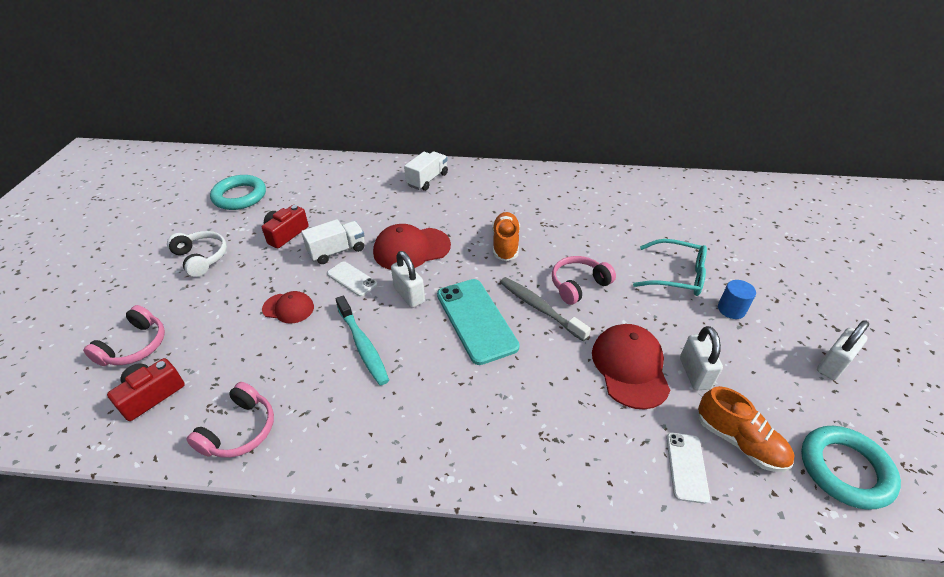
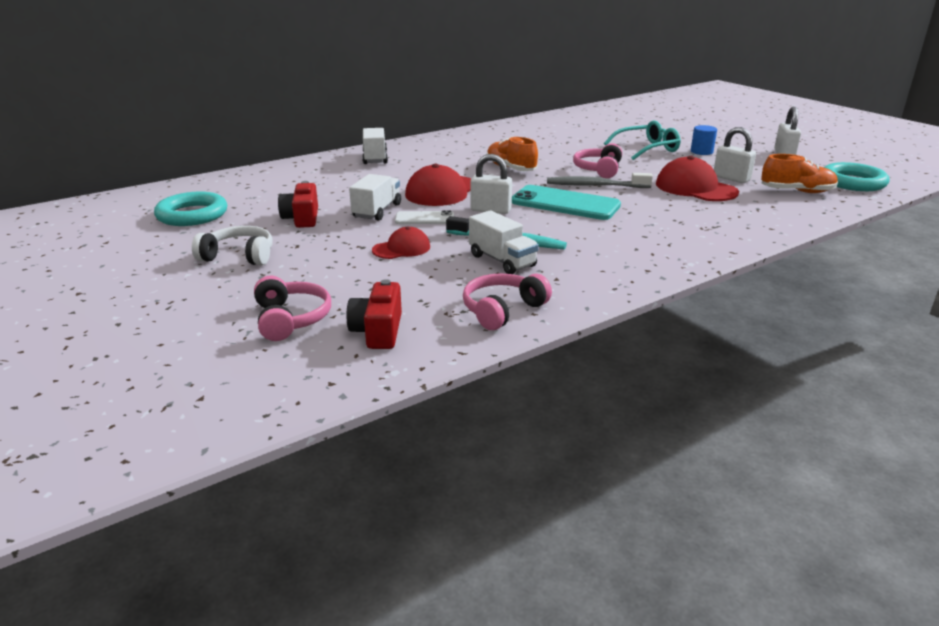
camera: 40 degrees left, 15 degrees down
pink headphones [186,382,274,458] -> pink headphones turned 120 degrees counterclockwise [463,273,552,330]
white phone [666,433,710,504] -> none
none -> white truck [469,210,539,274]

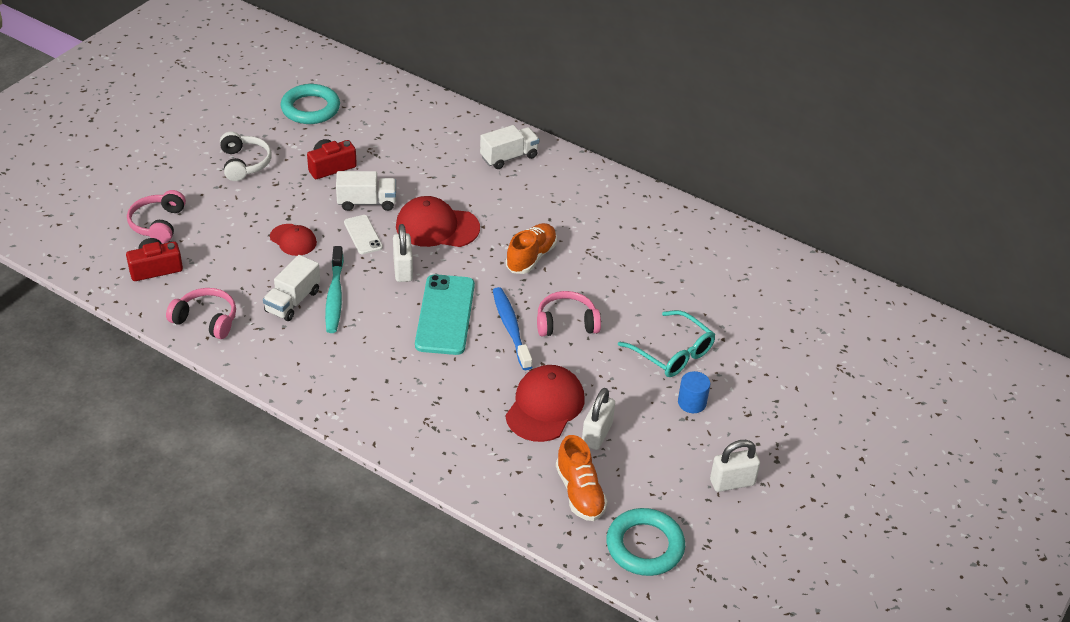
camera: 65 degrees right, 15 degrees up
pink headphones [254,276,331,341] -> pink headphones turned 135 degrees clockwise [127,190,186,243]
grey toothbrush [547,173,653,188] -> blue toothbrush [493,287,532,370]

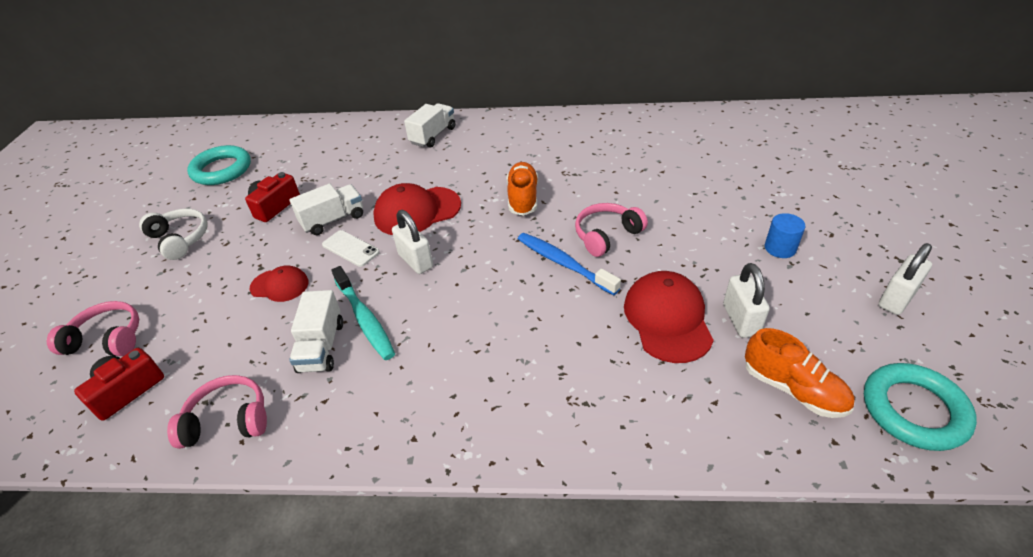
camera: 25 degrees left, 0 degrees up
pink headphones [127,190,186,243] -> pink headphones turned 120 degrees clockwise [47,301,139,356]
turquoise phone [415,274,475,355] -> none
turquoise glasses [618,310,716,377] -> none

